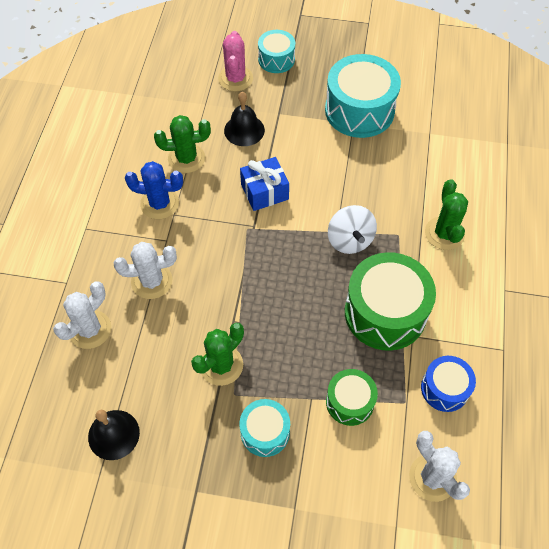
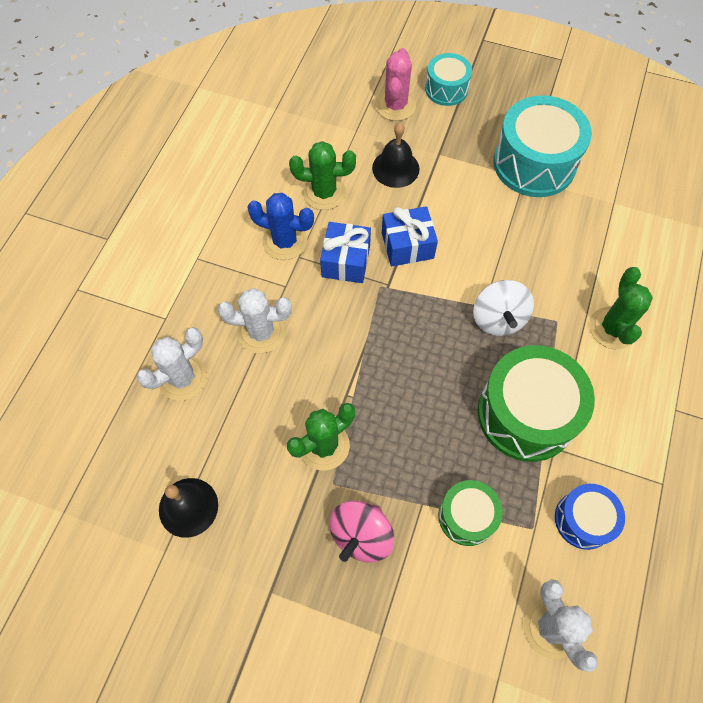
camera: 10 degrees right, 5 degrees up
turquoise drum [239,399,290,457] -> pink spinning top [330,500,394,563]
none -> blue gift [320,222,371,283]

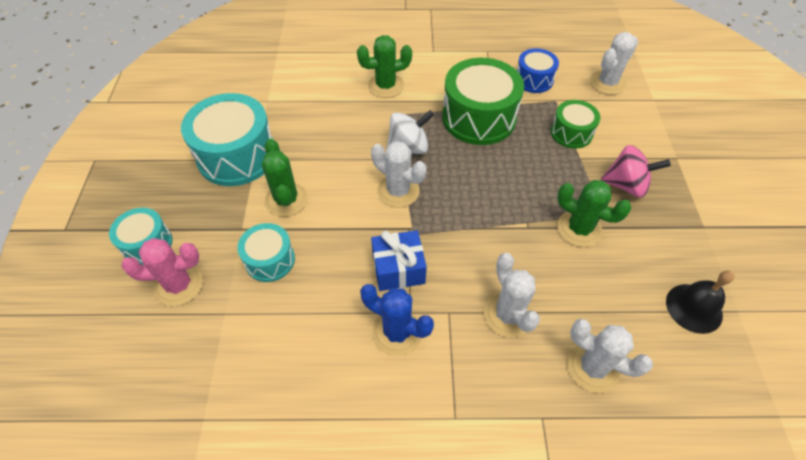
camera: 110 degrees left, 10 degrees down
blue cactus [247,193,314,260] -> blue cactus turned 60 degrees counterclockwise [360,284,434,356]
green cactus [289,141,356,210] -> green cactus moved to [262,139,308,217]
black bell [372,123,420,188] -> turquoise drum [238,223,295,282]
blue gift [382,206,438,266] -> none
none -> white cactus [371,141,426,208]

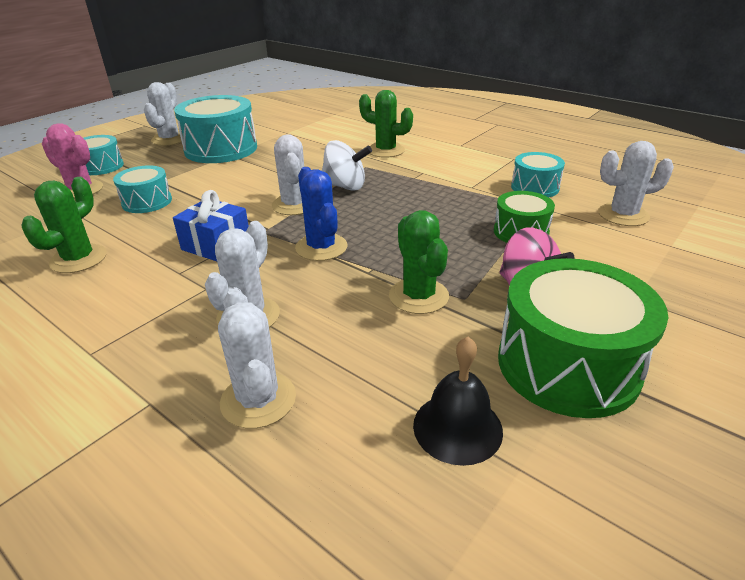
camera: 40 degrees right, 20 degrees down
green cactus [262,139,308,217] -> green cactus moved to [21,177,107,273]
blue cactus [360,284,434,356] -> blue cactus moved to [295,167,347,261]
green drum [442,58,524,145] -> green drum moved to [498,258,668,418]
blue drum [517,48,559,93] -> turquoise drum [511,152,565,197]
none -> white cactus [144,82,183,146]

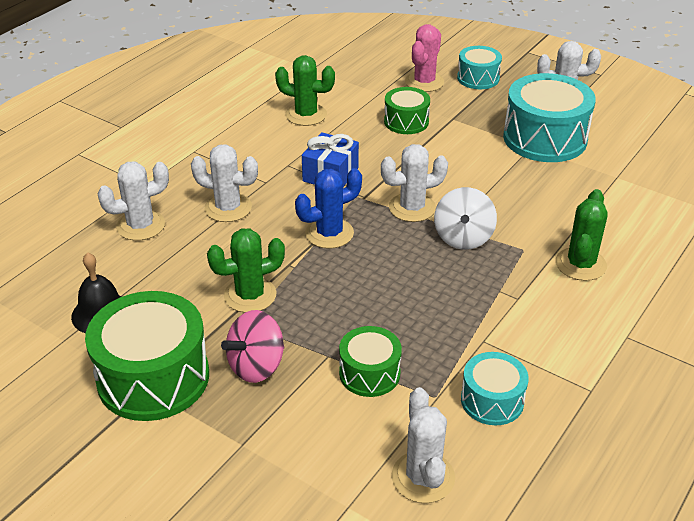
camera: 85 degrees right, 5 degrees up
turquoise drum [113,165,172,213] -> green drum [384,87,430,134]

